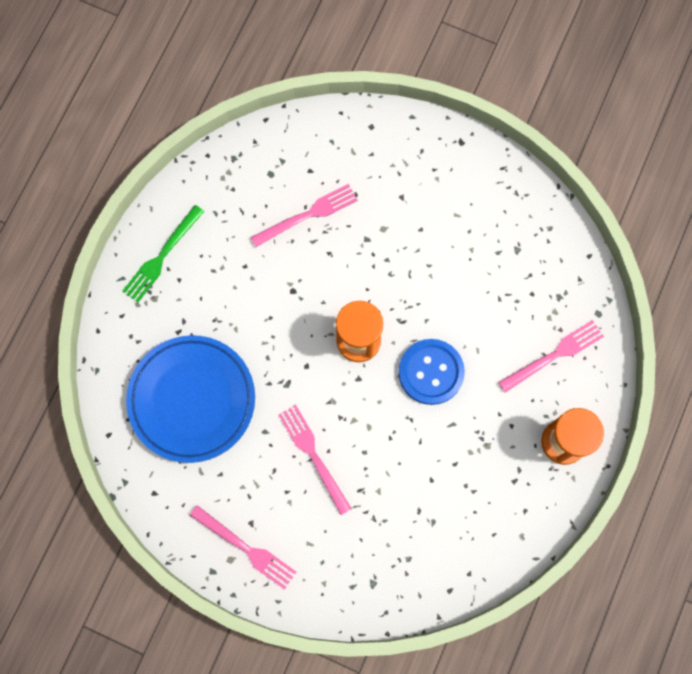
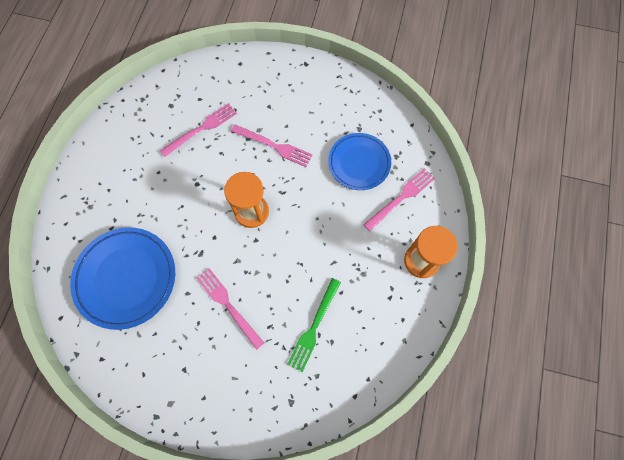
camera: 10 degrees left, 5 degrees down
green fork [122,205,204,302] -> green fork moved to [287,278,341,372]
pink fork [189,505,296,590] -> pink fork moved to [231,125,313,167]
blue button [398,339,465,405] -> none
none -> blue plate [328,133,391,190]

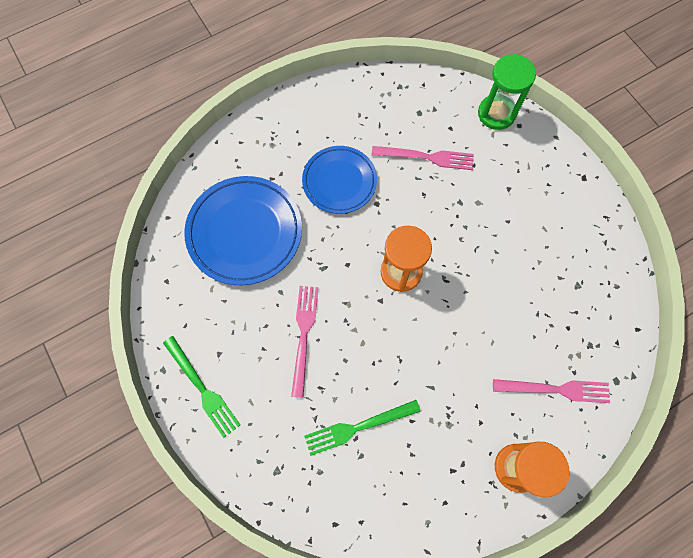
camera: 45 degrees right, 0 degrees up
pink fork [231,125,313,167] -> none
blue plate [328,133,391,190] -> blue plate moved to [302,146,377,214]
none -> green fork [163,336,240,438]
none -> green hourglass [478,54,536,130]

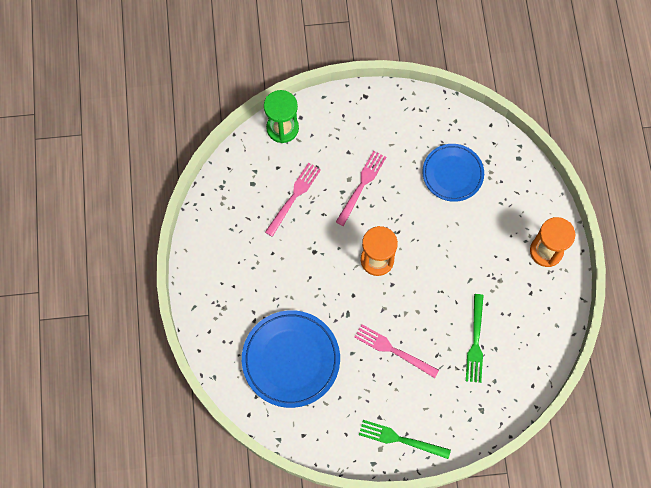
camera: 65 degrees left, 0 degrees up
green fork [163,336,240,438] -> green fork turned 150 degrees counterclockwise [359,420,451,459]
blue plate [302,146,377,214] -> blue plate moved to [422,144,484,202]
pink fork [493,379,610,403] -> pink fork moved to [336,151,386,226]

